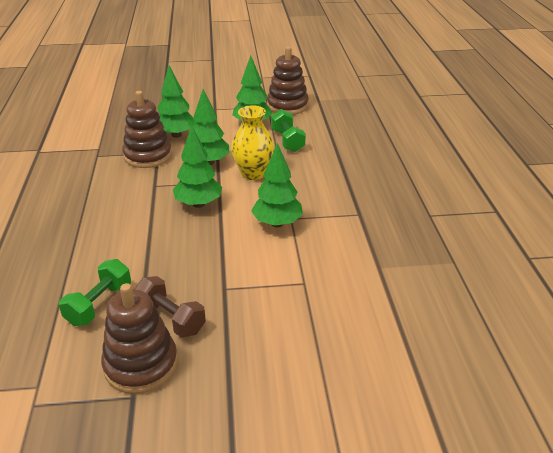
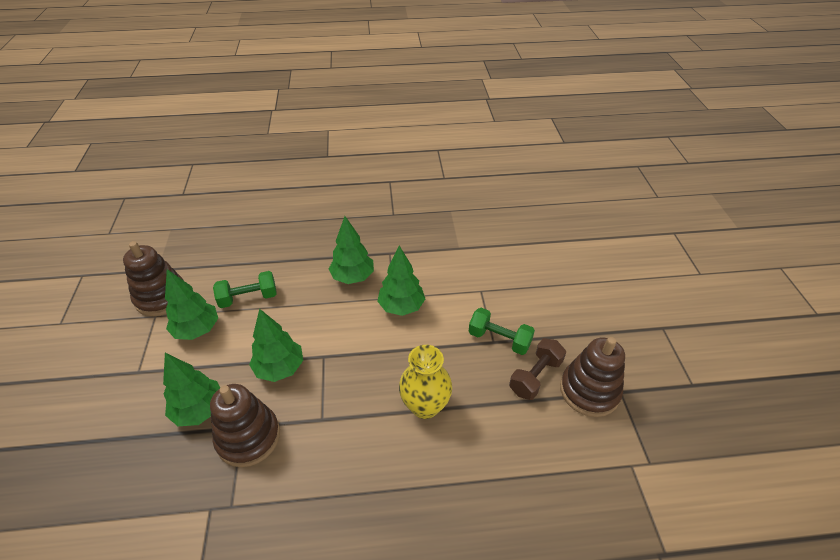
camera: 90 degrees left, 10 degrees up
green dumbbell [59,259,131,326] -> green dumbbell moved to [469,308,535,355]
green tree [173,125,222,208] -> green tree moved to [329,216,374,284]
yellow vase [231,105,275,180] -> yellow vase moved to [399,345,452,419]

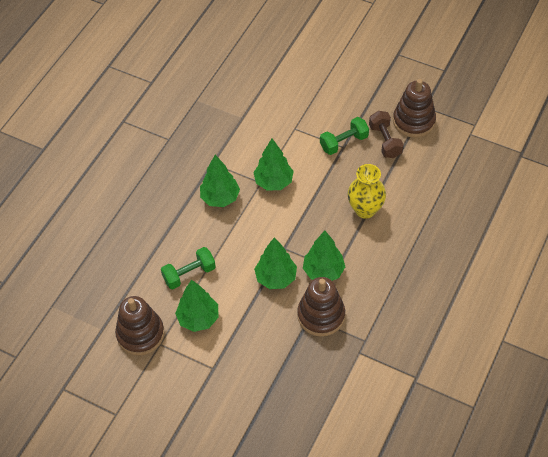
camera: 55 degrees left, 10 degrees up
green tree [163,353,220,426] -> green tree moved to [303,231,345,281]
green dumbbell [213,271,277,308] -> green dumbbell turned 45 degrees clockwise [161,247,216,289]

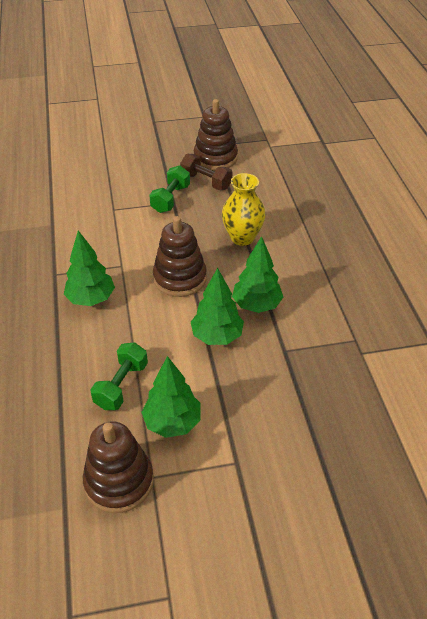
camera: 40 degrees left, 10 degrees down
green tree [253,139,294,191] -> none
brown stacking toy [297,277,345,337] -> brown stacking toy moved to [153,216,207,297]

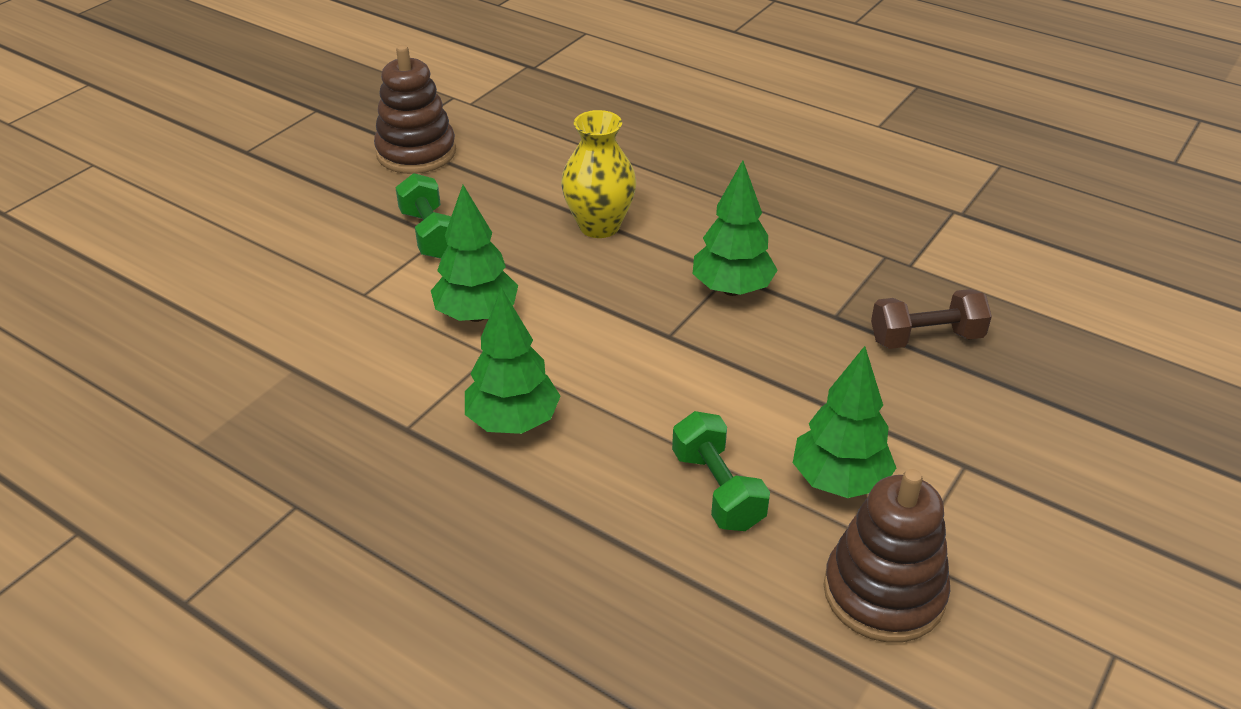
camera: 45 degrees left, 5 degrees down
brown stacking toy [153,216,207,297] -> none
brown dumbbell [180,154,232,190] -> brown dumbbell moved to [871,289,992,349]
green tree [191,268,244,345] -> green tree moved to [431,185,518,322]

